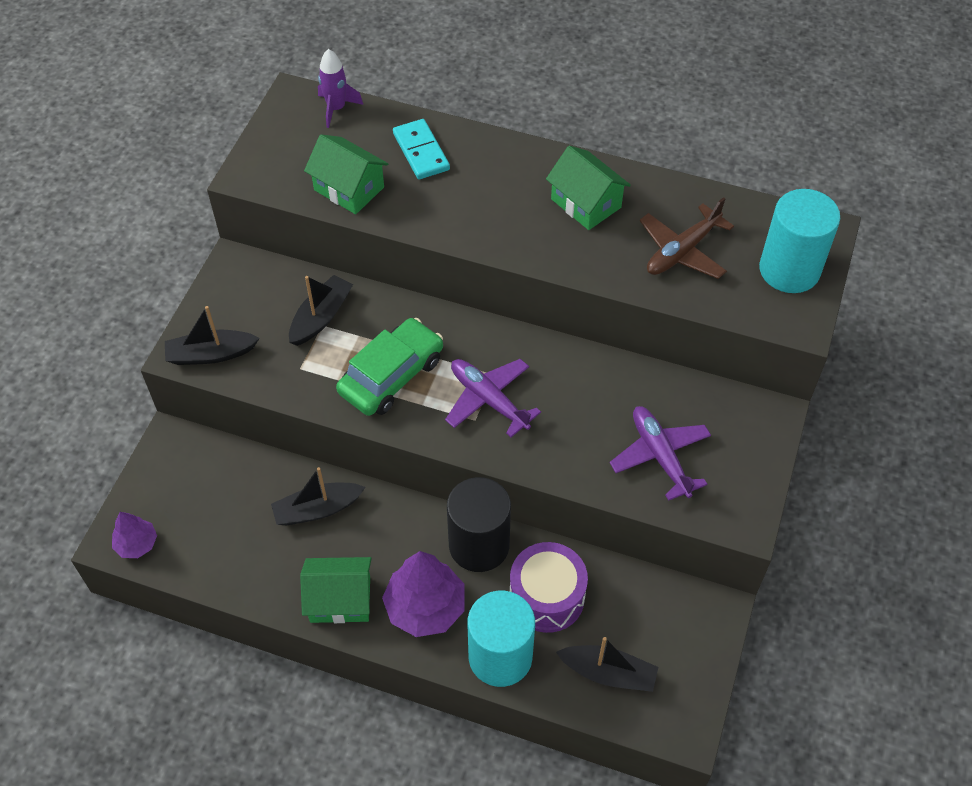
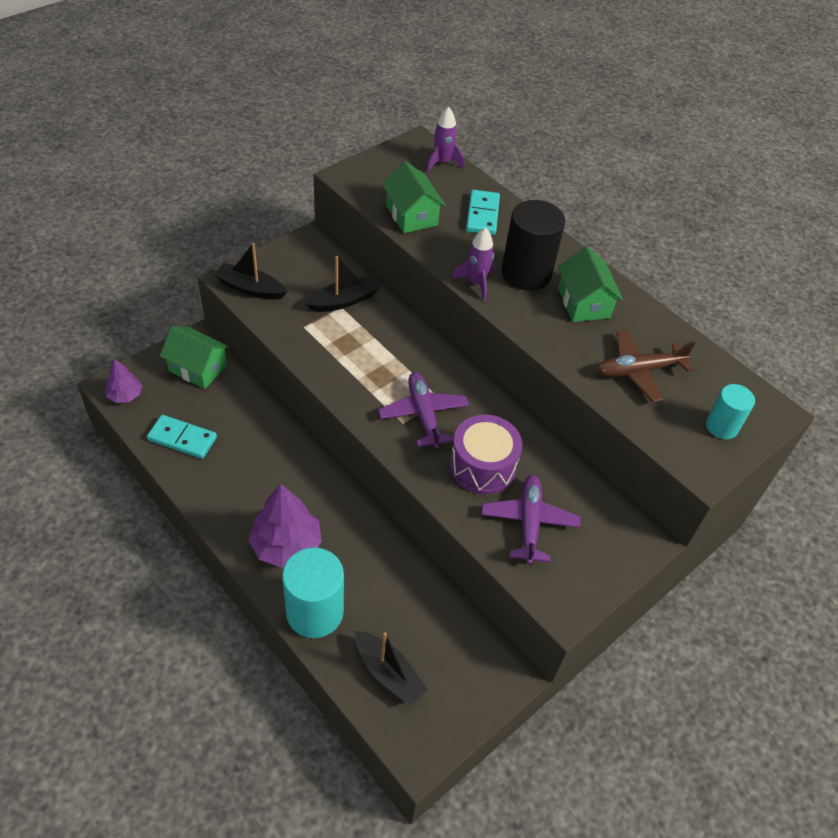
camera: 25 degrees right, 5 degrees down
black boat [271,467,366,525] -> none
green house [300,557,372,623] -> green house moved to [160,326,230,389]
green car [336,318,443,416] -> none
black cylinder [447,477,511,572] -> black cylinder moved to [501,200,565,291]
purple drum [510,542,588,633] -> purple drum moved to [450,415,522,494]
turquoise cylinder [759,189,840,293] -> turquoise cylinder [706,384,755,439], size x0.58
none -> turquoise domino [147,415,217,459]
none -> purple rocket [452,227,494,301]

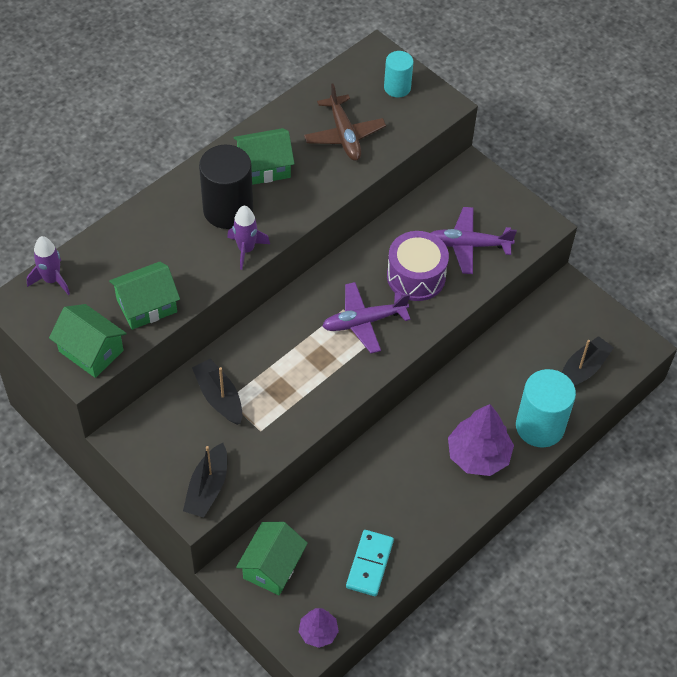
camera: 90 degrees left, 5 degrees up
turquoise domino [466,190,500,235] -> none
none -> green house [49,304,127,378]

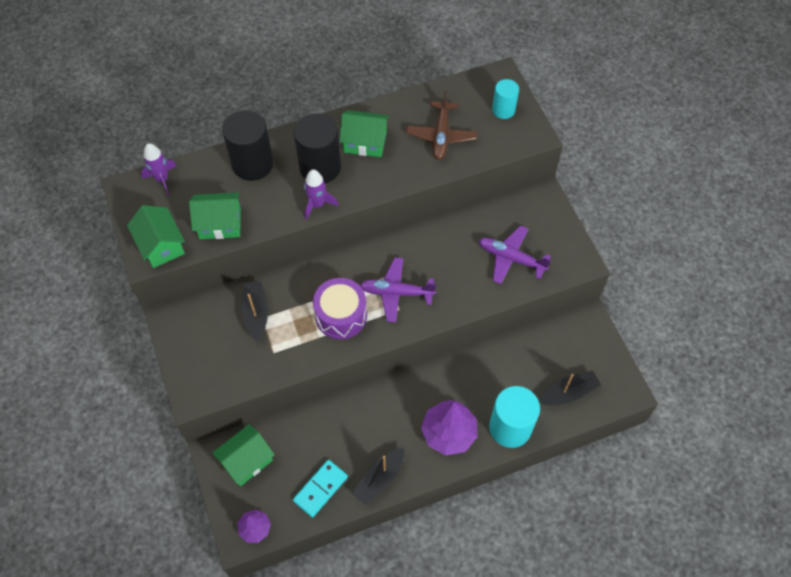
camera: 25 degrees right, 5 degrees up
black boat [183,443,227,518] -> black boat moved to [352,448,404,506]
purple drum [387,231,449,301] -> purple drum moved to [313,278,367,339]
none -> black cylinder [222,110,274,181]

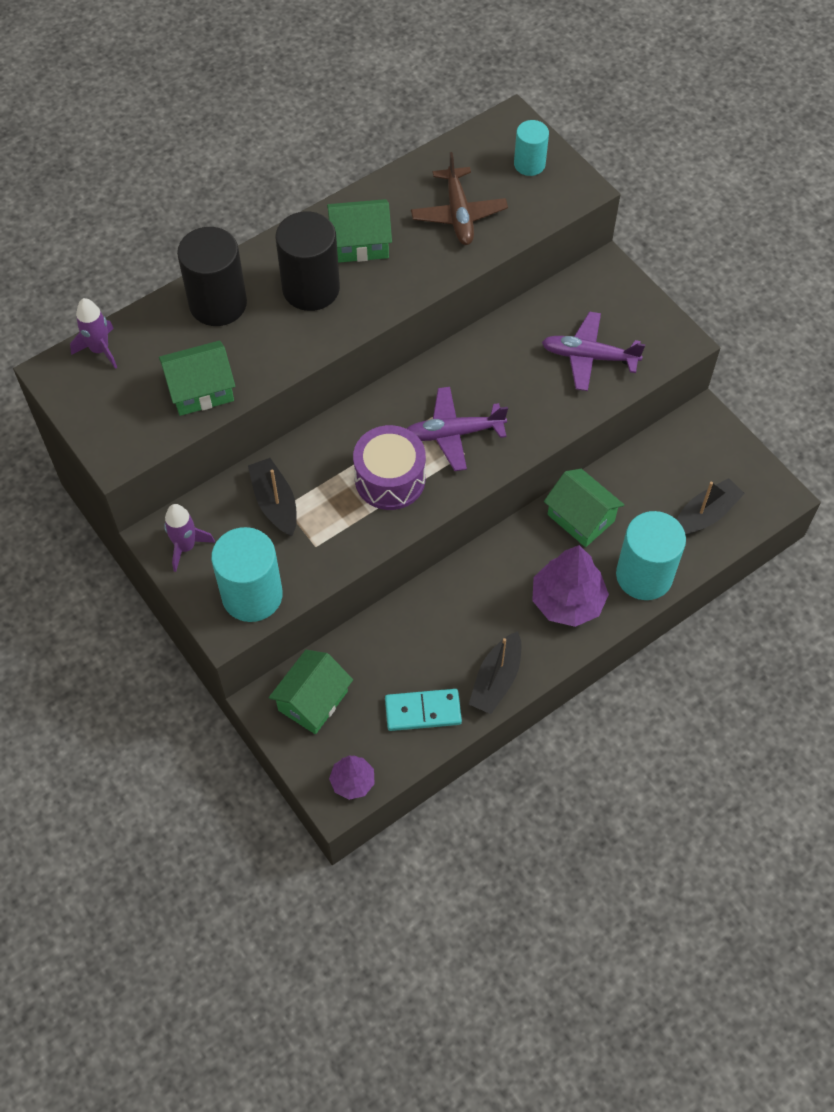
camera: 15 degrees left, 0 degrees up
green house [127,205,185,268] -> green house moved to [544,469,624,547]
turquoise domino [293,460,348,517] -> turquoise domino turned 60 degrees clockwise [385,689,462,731]
purple rocket [304,169,338,220] -> purple rocket moved to [164,504,215,572]
none -> turquoise cylinder [211,527,283,622]

